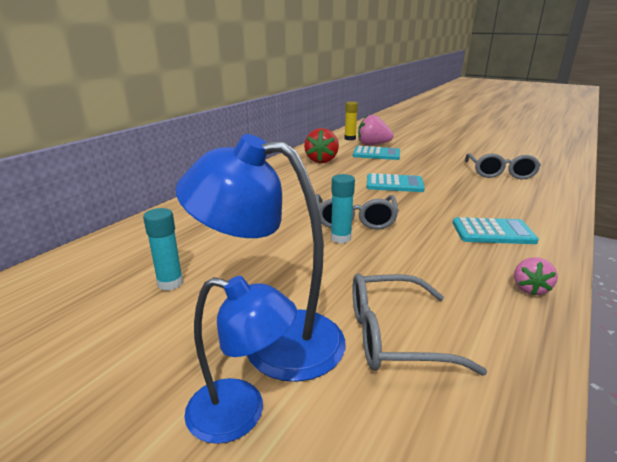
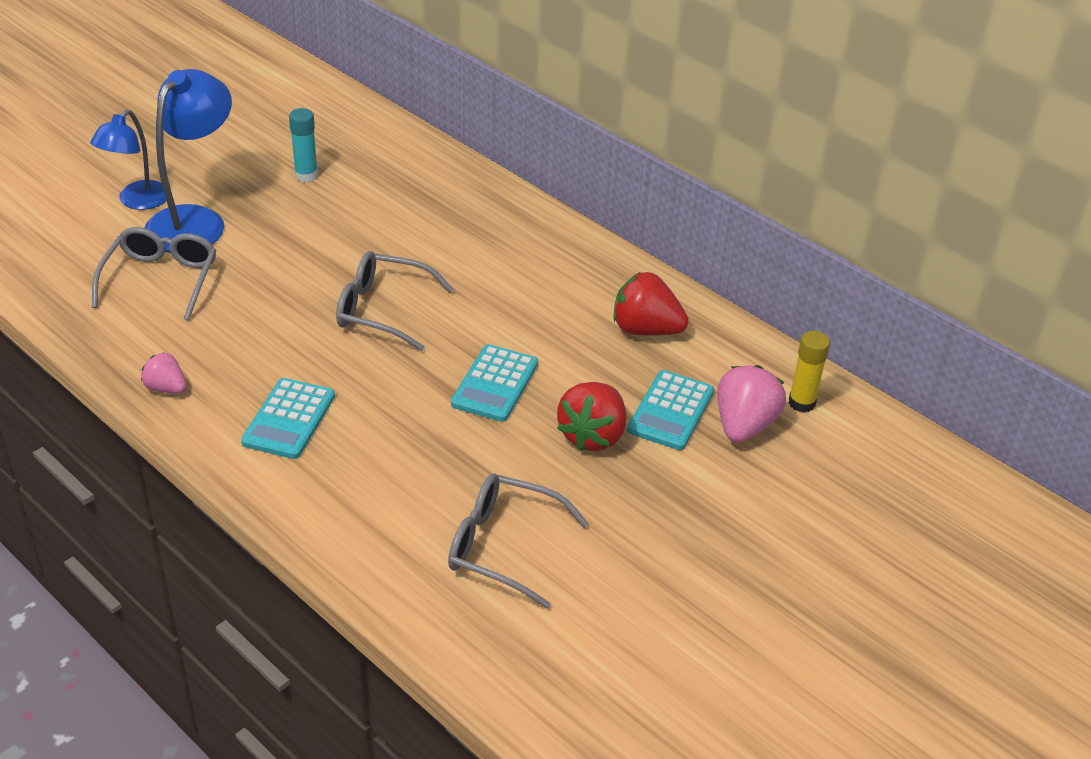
camera: 100 degrees right, 15 degrees up
turquoise glue stick [331,174,355,244] -> none
none -> red strawberry [557,382,626,451]

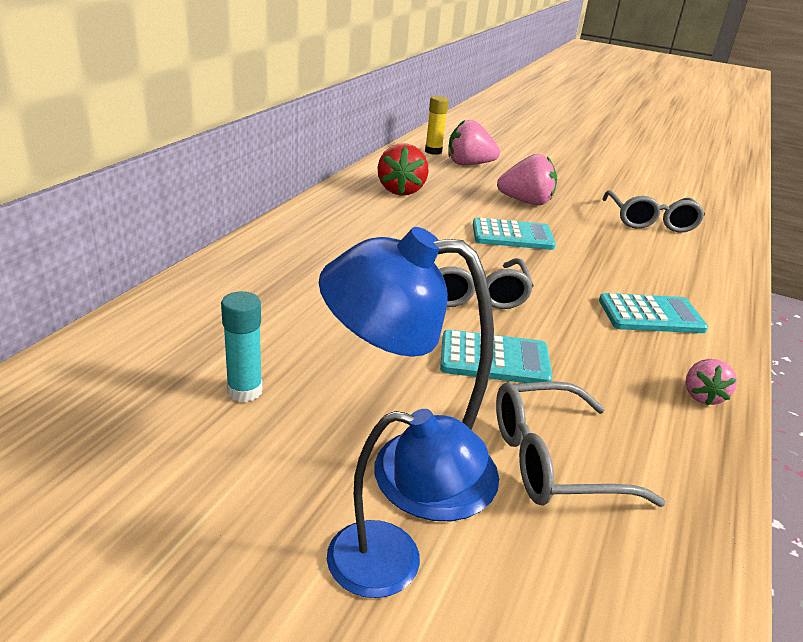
camera: 110 degrees left, 10 degrees down
red strawberry [557,382,626,451] -> pink strawberry [497,154,557,205]
turquoise calculator [627,370,714,450] -> turquoise calculator moved to [440,330,552,383]

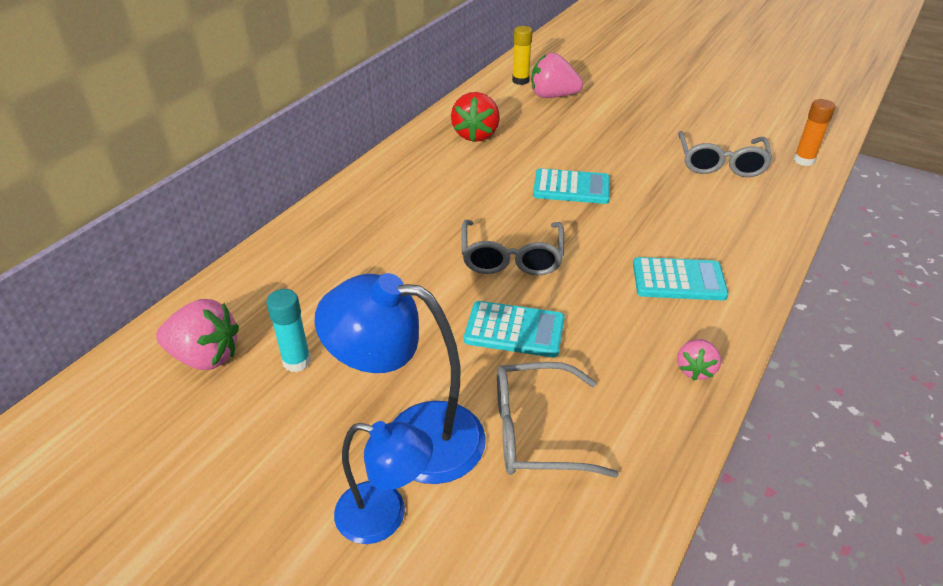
camera: 10 degrees right, 10 degrees up
pink strawberry [497,154,557,205] -> pink strawberry moved to [156,299,239,370]
none -> orange glue stick [794,99,836,166]

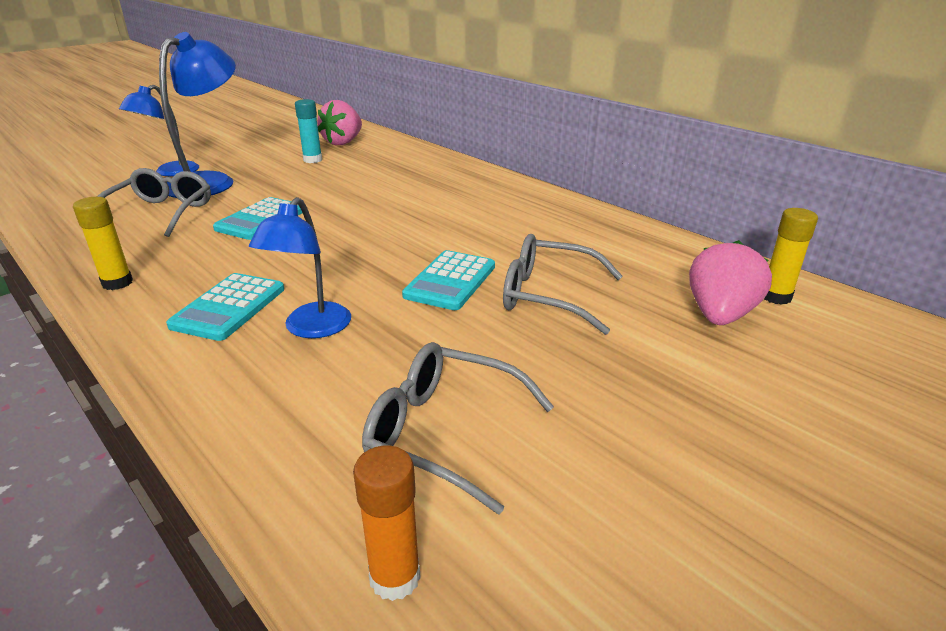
camera: 105 degrees right, 10 degrees down
red strawberry [451,92,500,142] -> none
grey glasses [462,220,564,276] -> grey glasses moved to [503,234,623,335]
pink strawberry [677,339,721,380] -> yellow glue stick [73,197,133,290]
none -> blue lamp [249,197,351,338]

